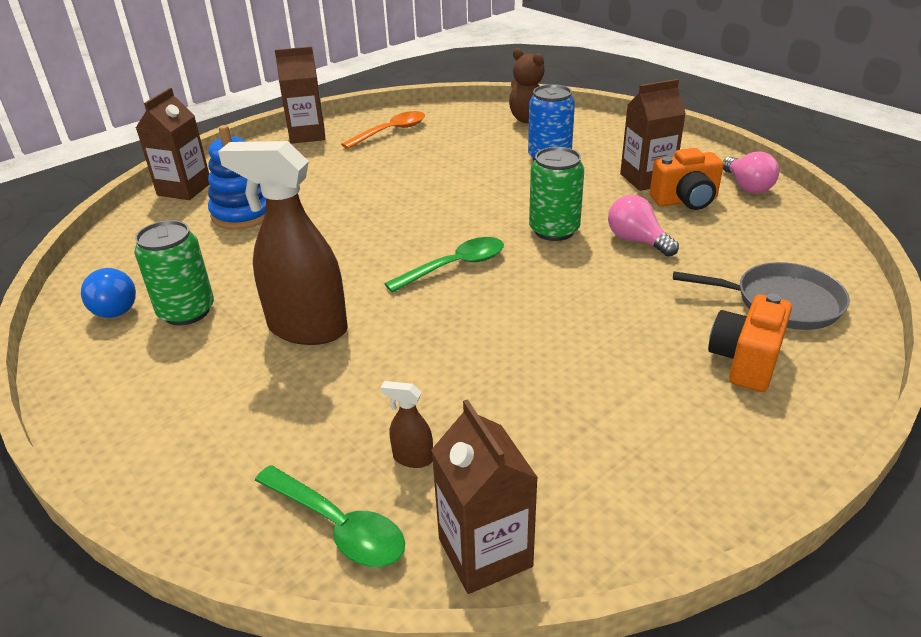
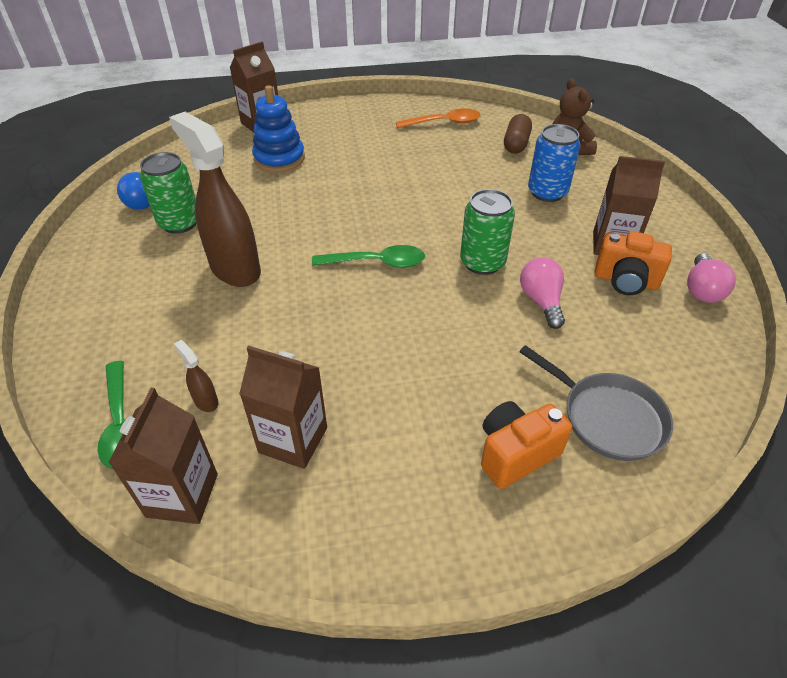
camera: 30 degrees right, 10 degrees up
brown carton [275,46,325,144] -> brown carton moved to [239,346,327,469]
none -> brown capsule [504,114,532,153]

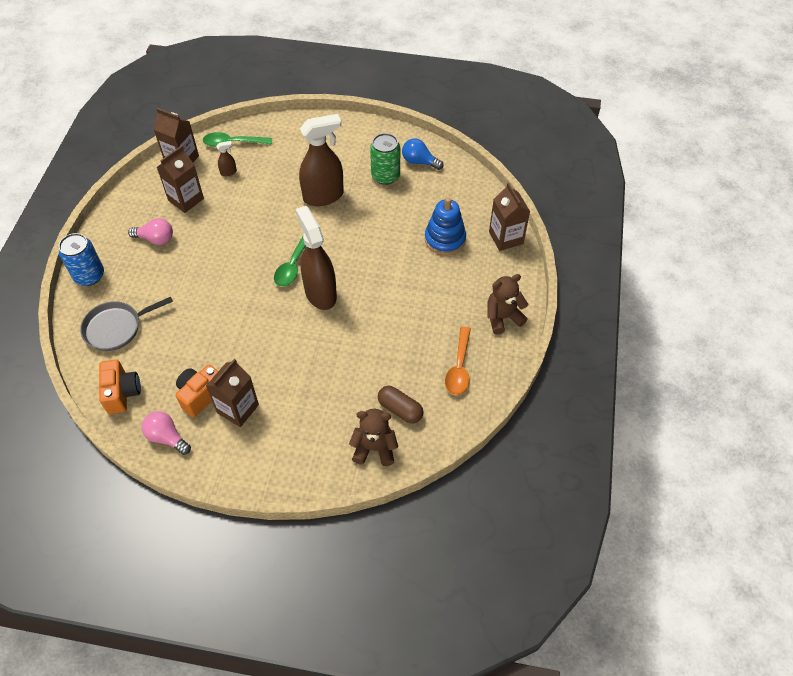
camera: 110 degrees right, 10 degrees up
green can [460,189,515,275] -> none
orange camera [481,401,572,489] -> orange camera moved to [99,359,141,414]
pink light bulb [520,257,565,329] -> pink light bulb moved to [128,218,173,245]
blue can [528,124,581,202] -> blue can moved to [59,233,104,286]
none -> brown spray bottle [296,206,337,310]
none -> brown teddy bear [487,274,528,335]

